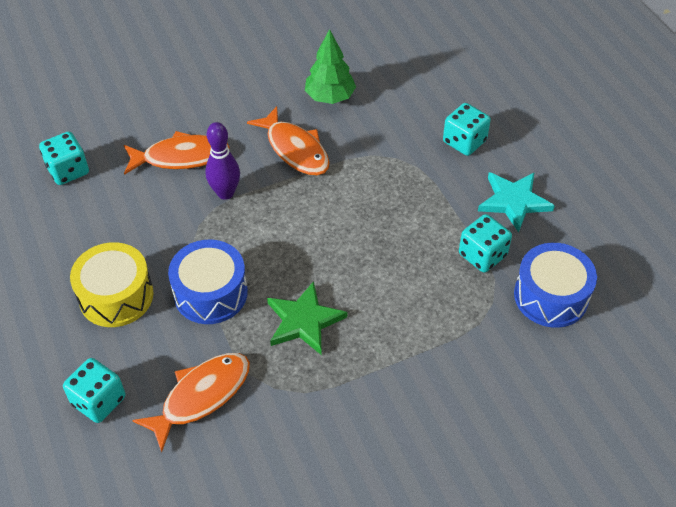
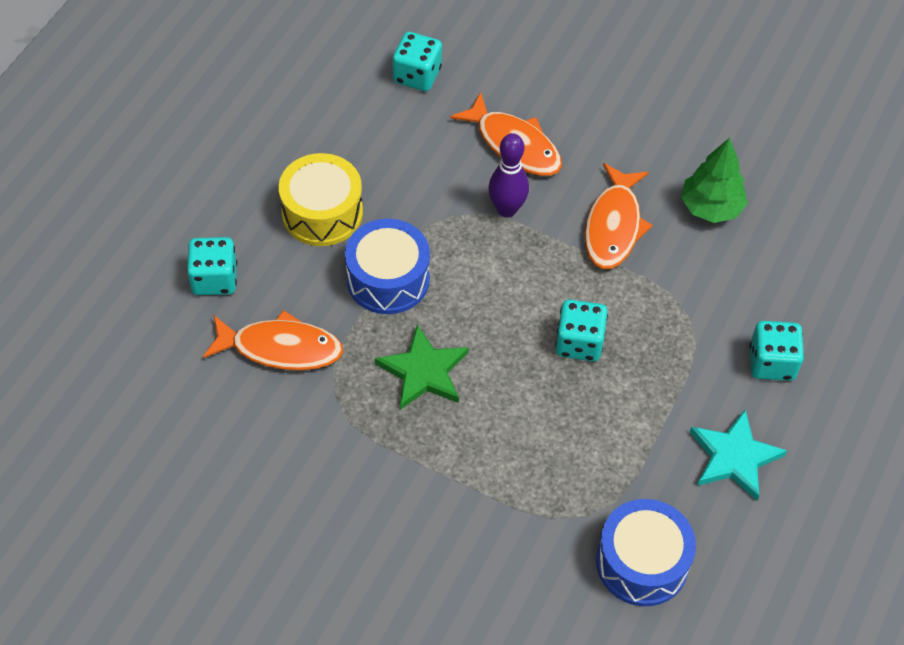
camera: 50 degrees right, 5 degrees up
turquoise dice [459,214,512,273] -> turquoise dice moved to [555,299,608,362]

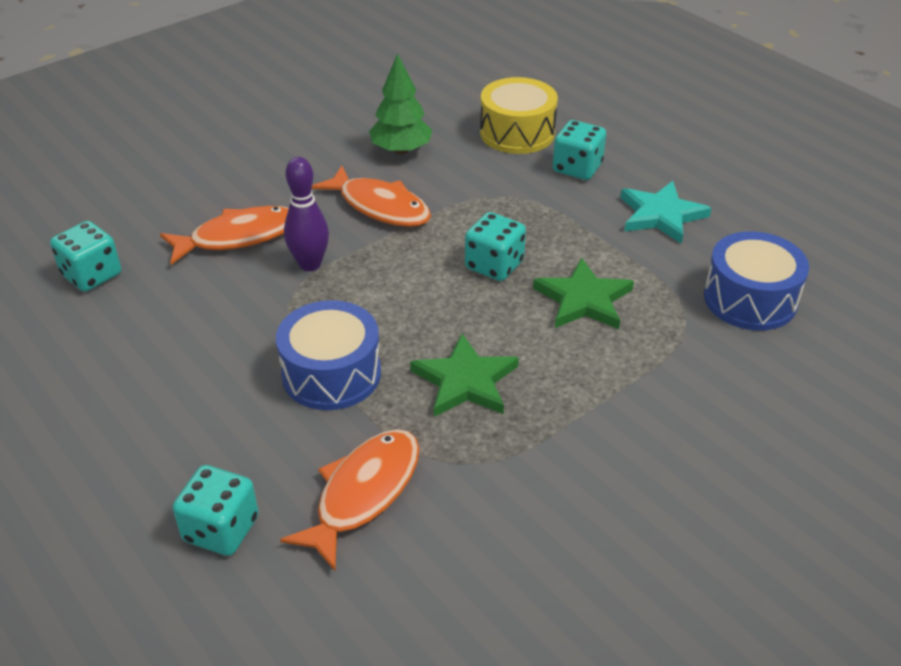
camera: 65 degrees left, 15 degrees down
yellow drum [279,153,363,246] -> yellow drum moved to [480,77,558,154]
none -> green star [533,258,634,329]

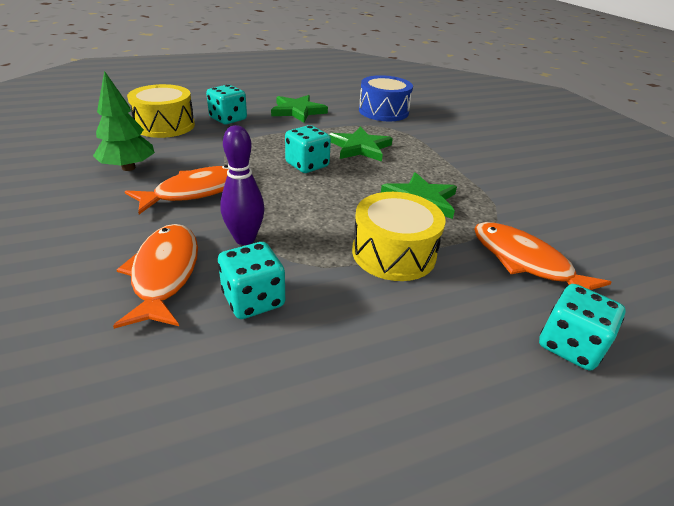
camera: 75 degrees left, 5 degrees down
turquoise dice [50,221,121,292] -> turquoise dice moved to [218,242,285,319]
blue drum [276,300,381,410] -> yellow drum [352,192,445,281]
turquoise star [620,181,712,244] -> green star [271,95,328,123]

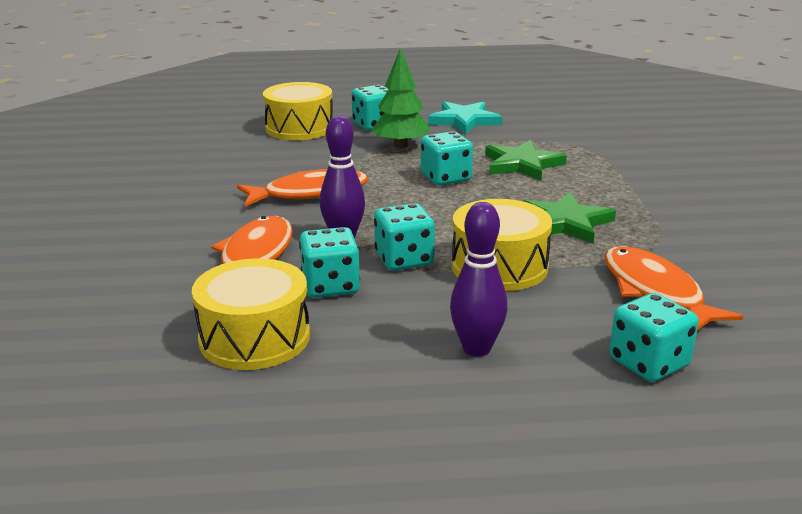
camera: 20 degrees right, 10 degrees down
green tree [93,71,155,171] -> green tree moved to [371,48,430,148]
green star [271,95,328,123] -> turquoise star [428,101,502,134]
blue drum [359,75,413,121] -> none
none -> yellow drum [192,258,310,370]
none -> turquoise dice [374,203,435,270]
none -> purple bowling pin [450,202,507,357]

